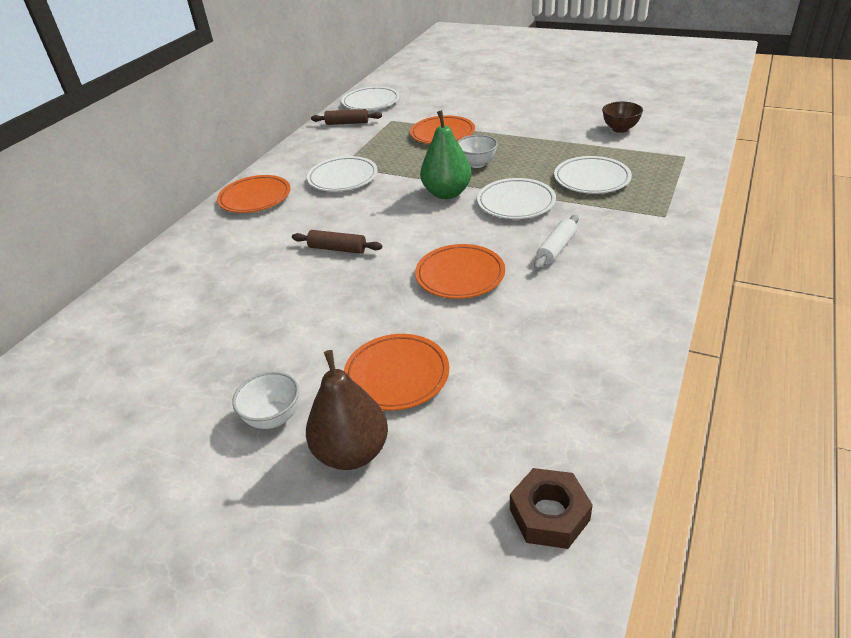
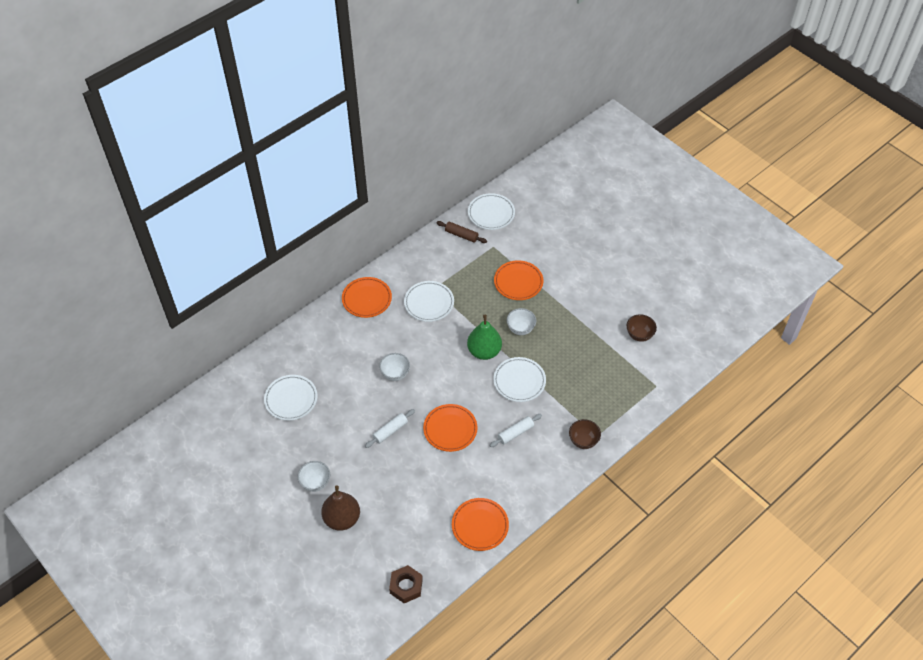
camera: 20 degrees right, 15 degrees up
brown rolling pin [292,230,382,254] -> white bowl [379,353,410,381]
orange plate [344,334,449,411] -> orange plate moved to [452,498,509,551]
white plate [554,156,632,194] -> white plate moved to [264,375,318,421]
none -> white rolling pin [365,409,415,448]
none -> brown bowl [569,419,601,449]

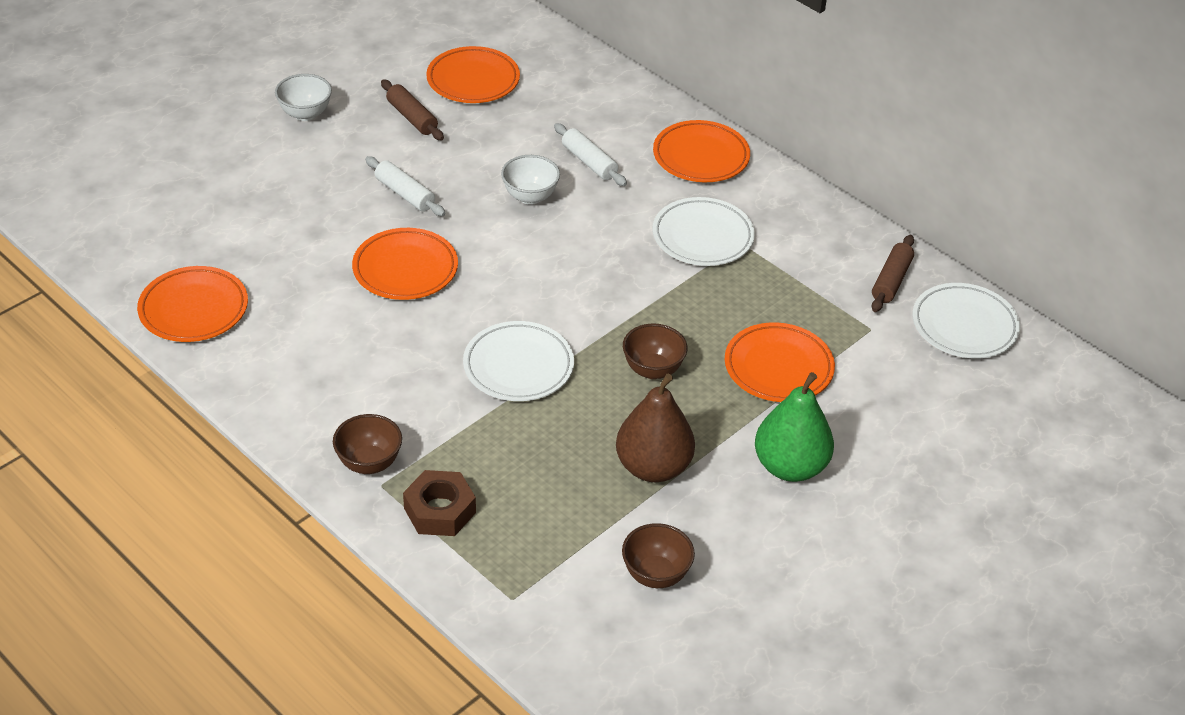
camera: 85 degrees right, 10 degrees down
white plate [264,375,318,421] -> orange plate [426,46,520,103]
brown pear [321,486,360,531] -> brown pear moved to [616,374,695,482]
brown nut [389,565,423,603] -> brown nut moved to [403,470,476,536]
green pear [467,315,502,360] -> green pear moved to [755,372,834,482]
white rolling pin [489,414,542,447] -> white rolling pin moved to [554,123,627,186]
white bowl [507,308,536,335] -> brown bowl [623,323,688,379]
none -> brown rolling pin [381,79,444,140]

